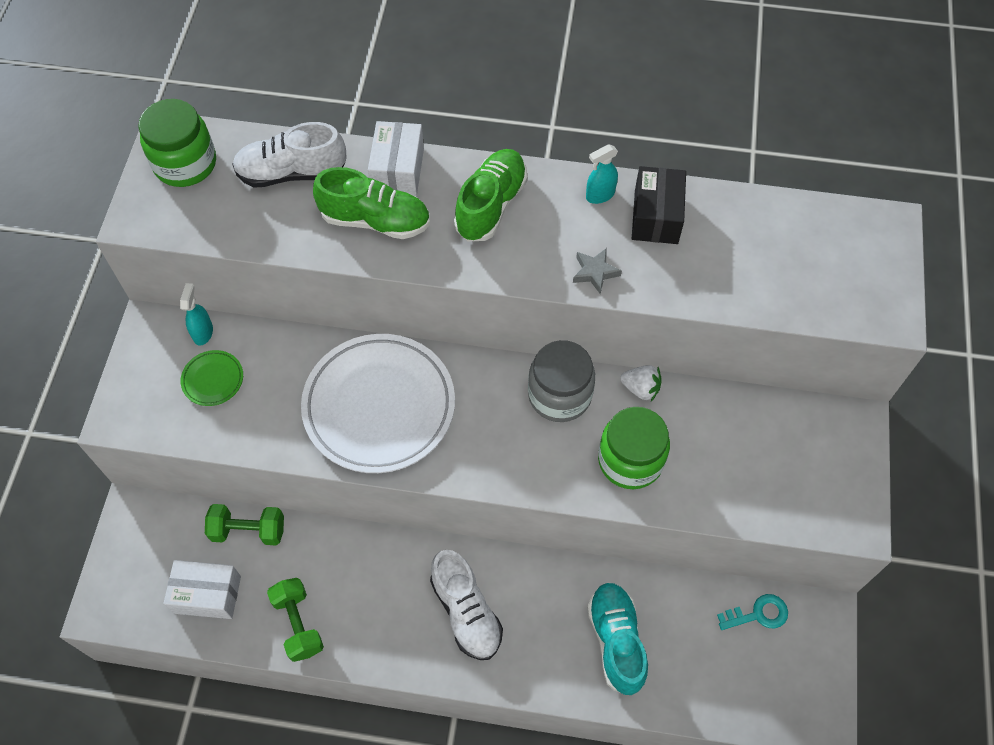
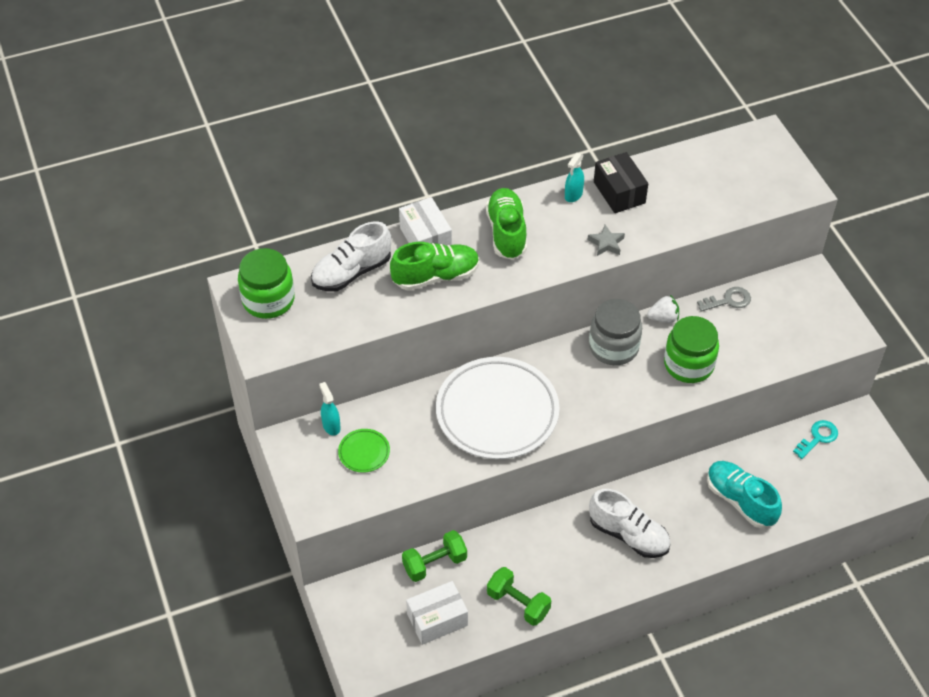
camera: 30 degrees left, 10 degrees down
none -> grey key [697,287,751,312]

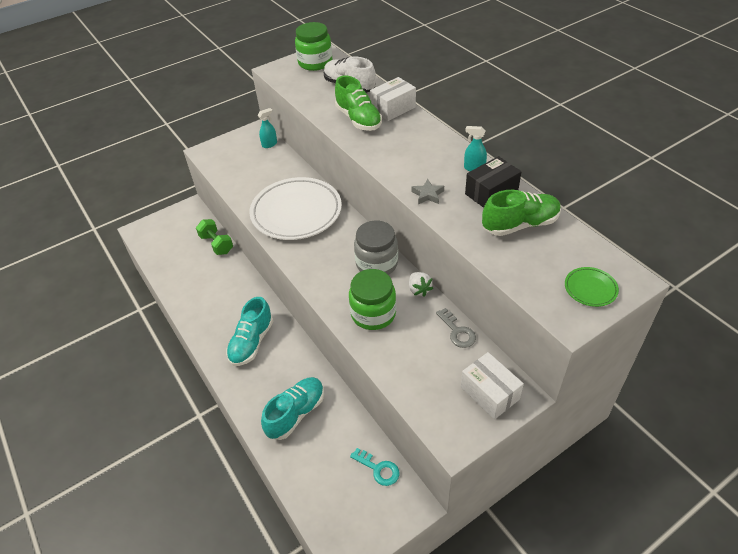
camera: 80 degrees right, 5 degrees down
green plate [338,429,390,473] -> green plate moved to [565,267,619,307]
white box [406,581,468,645] -> white box moved to [461,352,524,419]
green shoe [486,188,527,260] -> green shoe moved to [482,190,561,236]
green dumbbell [487,567,551,626] -> none
white shoe [589,489,671,558] -> turquoise shoe [226,297,273,366]

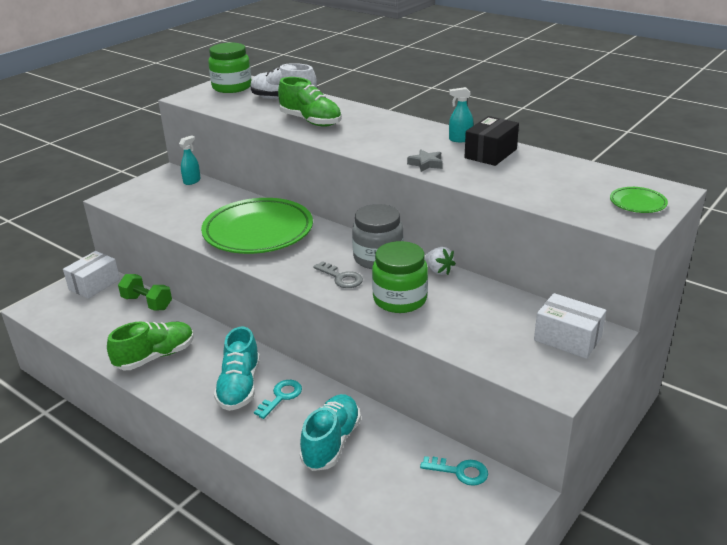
camera: 20 degrees left, 15 degrees down
white plate [249,177,342,240] -> green plate [201,198,313,254]
white box [370,77,416,121] -> white box moved to [63,251,120,299]
grey key [436,308,476,348] -> grey key moved to [313,261,363,288]
green shoe [482,190,561,236] -> green shoe moved to [107,322,194,370]
none -> turquoise key [254,380,302,419]

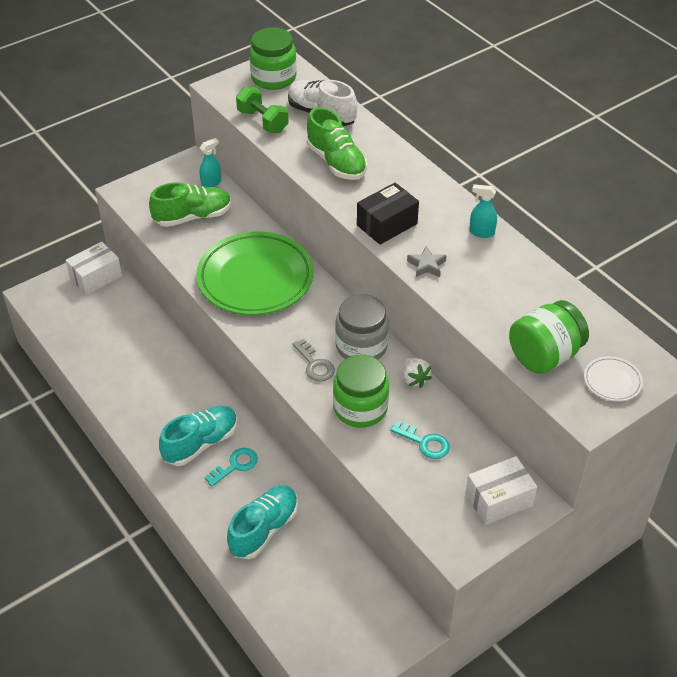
camera: 15 degrees right, 15 degrees up
green shoe [107,322,194,370] -> green shoe moved to [149,182,232,227]
green dumbbell [118,274,172,311] -> green dumbbell moved to [236,86,289,133]
turquoise shoe [214,327,260,411] -> turquoise shoe turned 150 degrees counterclockwise [159,406,238,466]
turquoise key [420,456,488,486] -> turquoise key moved to [390,421,450,459]
black box [465,116,519,166] -> black box moved to [357,183,419,245]
white box [534,293,606,359] -> white box turned 75 degrees counterclockwise [465,456,537,525]
green plate [610,187,668,213] -> white plate [584,356,643,401]
none -> green jar [509,300,589,374]

